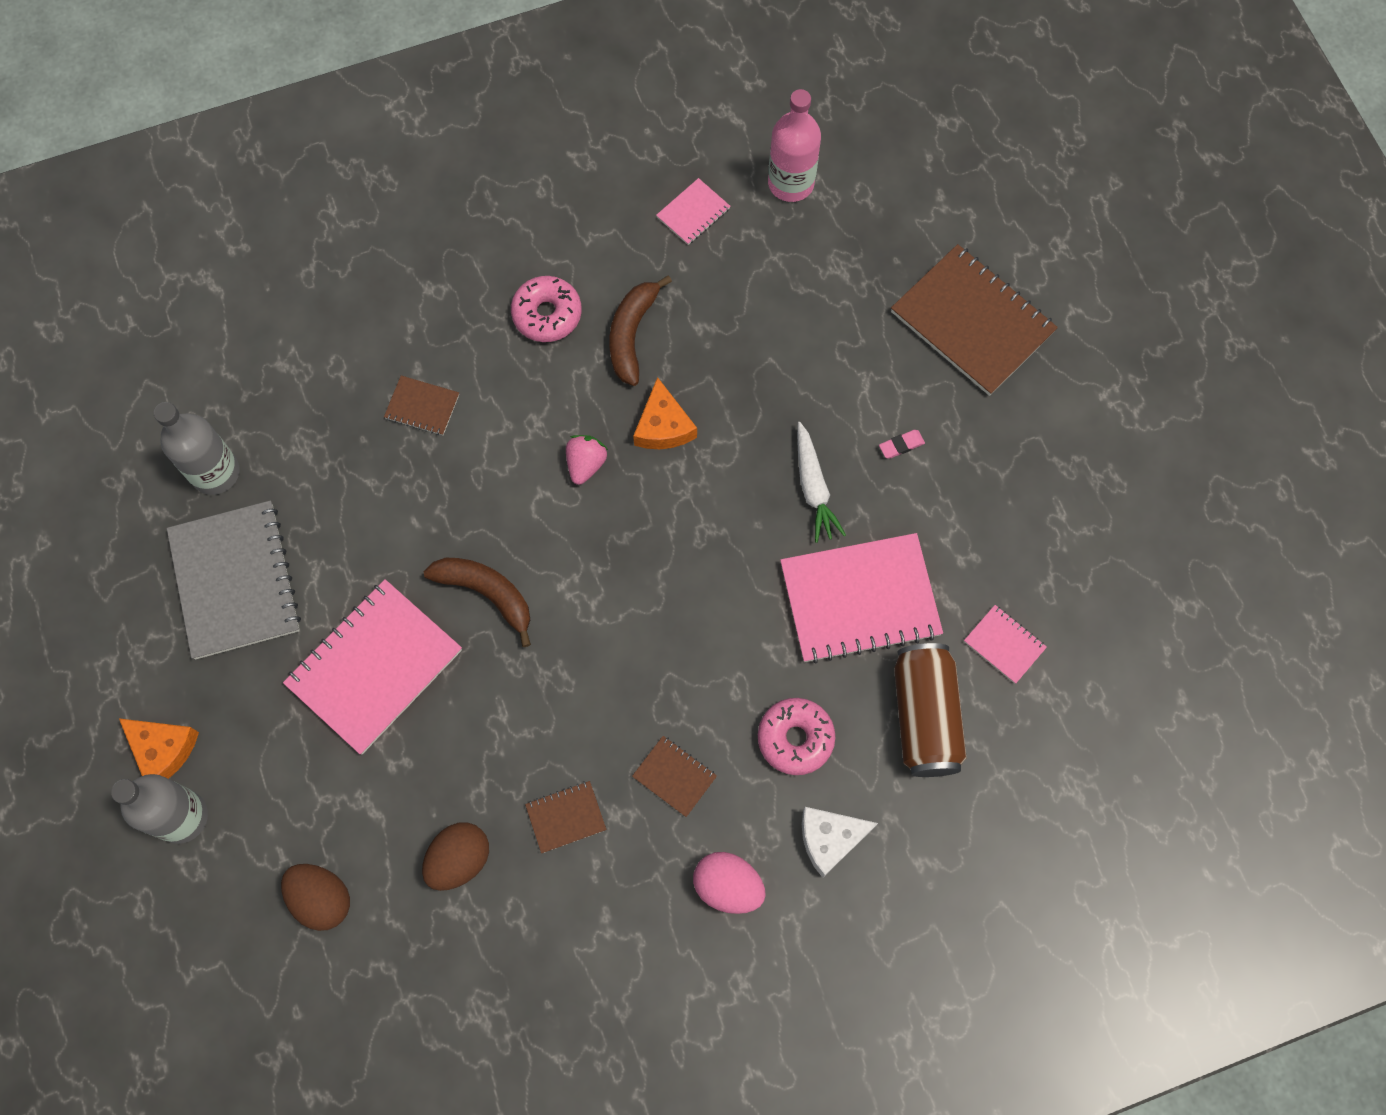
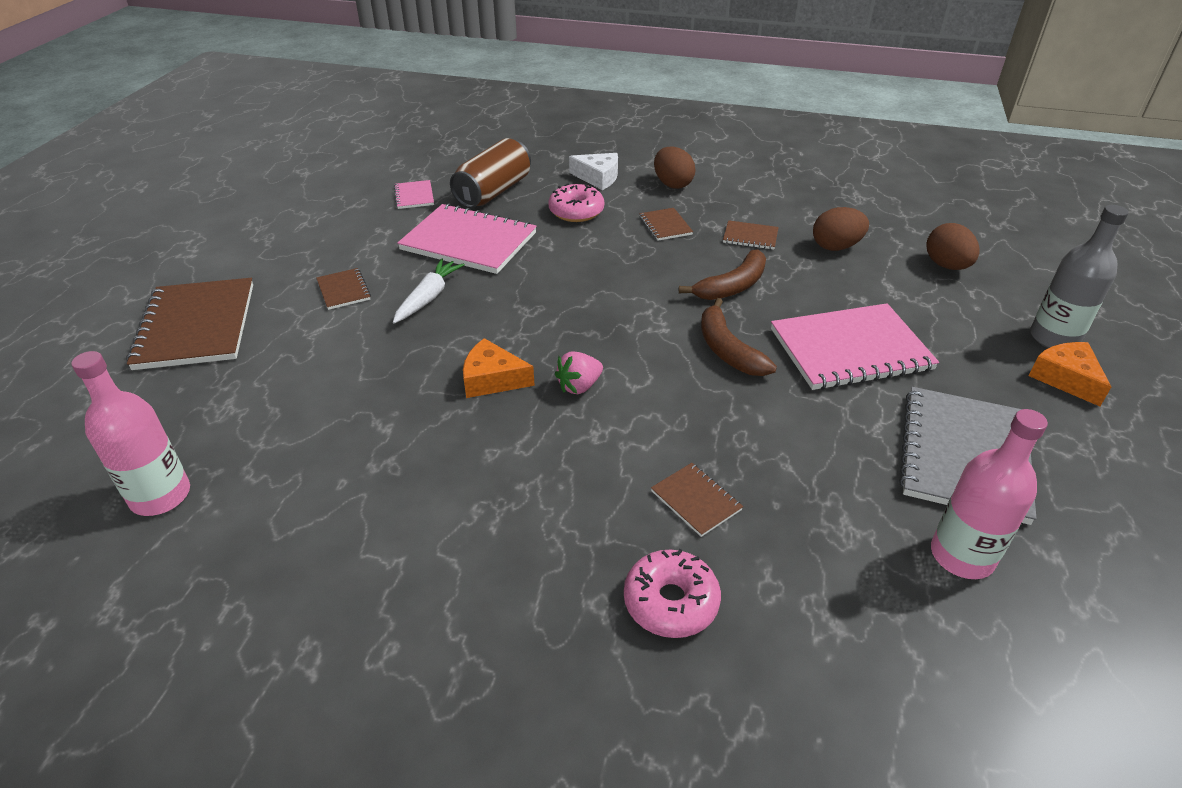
camera: 145 degrees left, 30 degrees down
grey bottle [154,402,239,495] -> pink bottle [931,409,1048,579]
pink donut [511,276,582,342] -> pink donut moved to [624,549,721,638]
brown banana [609,275,672,386] -> brown banana moved to [679,249,766,300]
orange cheese [633,377,697,449] -> orange cheese turned 105 degrees counterclockwise [463,338,535,398]
pink notebook [656,178,730,245] -> none
pink egg [693,852,766,914] -> brown egg [654,146,696,189]
pink eraser [879,430,925,459] -> brown notebook [316,268,371,310]

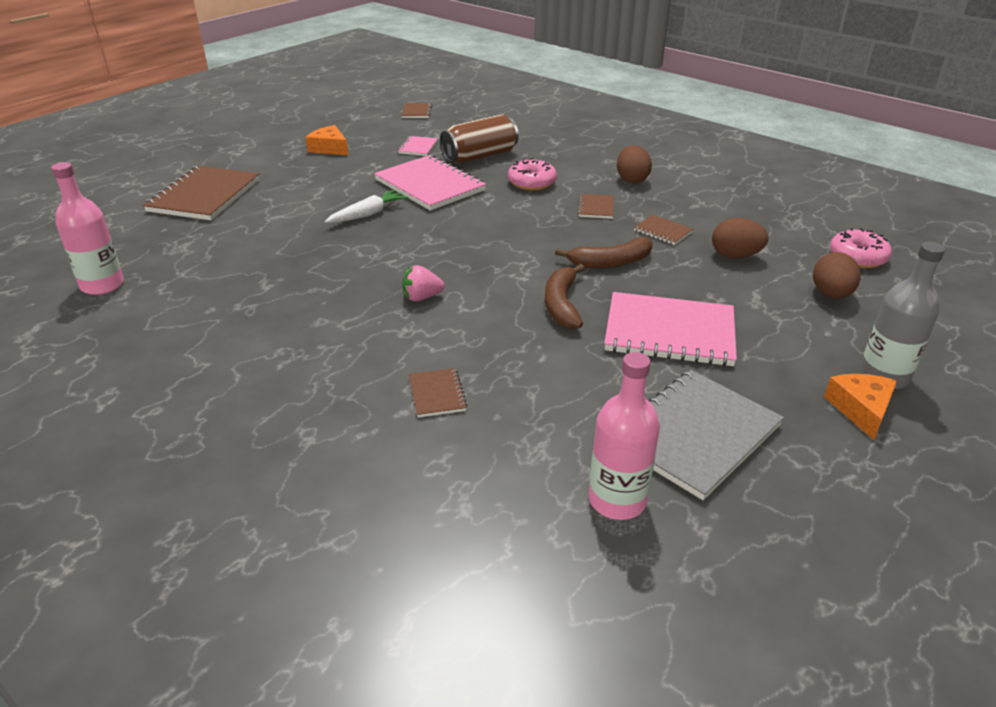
camera: 25 degrees right, 5 degrees down
brown notebook [316,268,371,310] -> brown notebook moved to [401,103,432,118]
orange cheese [463,338,535,398] -> orange cheese moved to [305,125,348,155]
white cheese [569,153,618,190] -> none
pink donut [624,549,721,638] -> pink donut moved to [830,228,892,268]

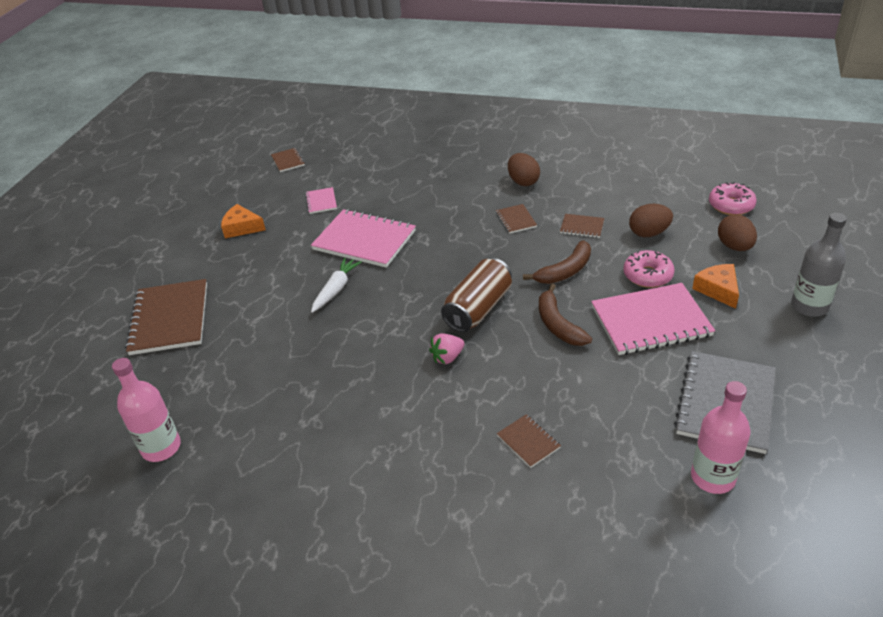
camera: 20 degrees left, 5 degrees up
brown can [440,114,519,163] -> brown can moved to [441,258,512,332]
pink donut [508,158,557,190] -> pink donut moved to [624,250,675,288]
orange cheese [824,374,897,440] -> orange cheese moved to [692,264,739,309]

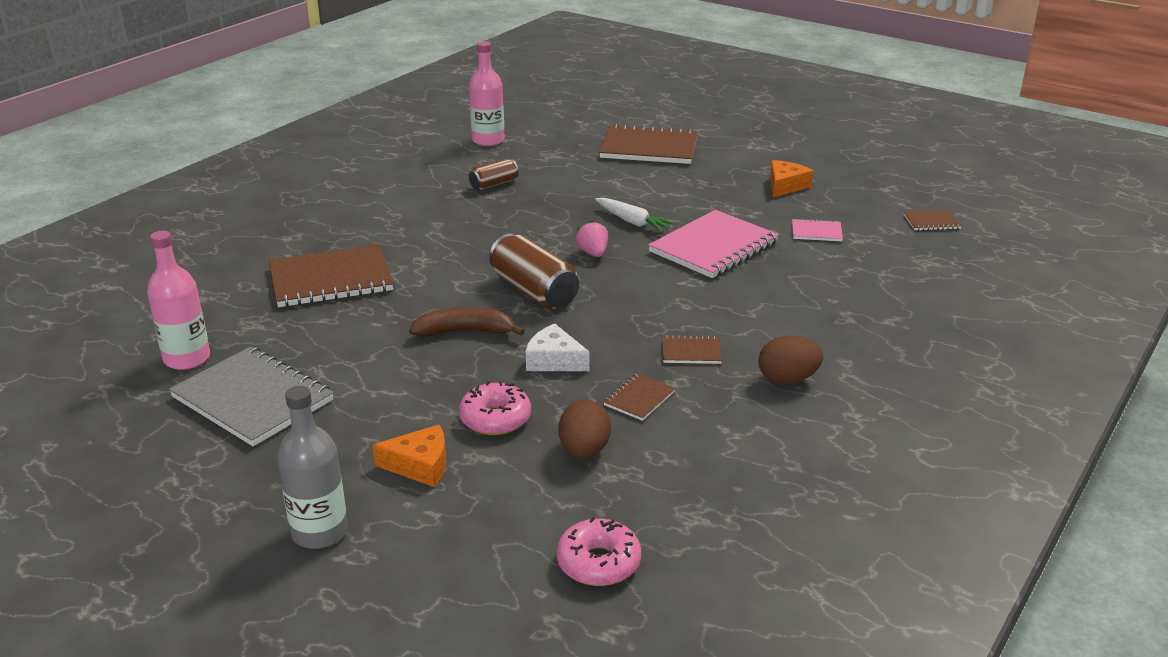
camera: 105 degrees right, 10 degrees down
pink strawberry [429,333,464,364] -> pink strawberry moved to [576,220,608,257]
brown notebook [497,414,561,468] -> brown notebook [269,244,393,307], size x2.16
brown banana [523,240,591,284] -> white cheese [526,324,590,371]
pink notebook [591,283,715,355] -> none
brown egg [718,214,757,251] -> none
none -> brown can [469,159,519,190]

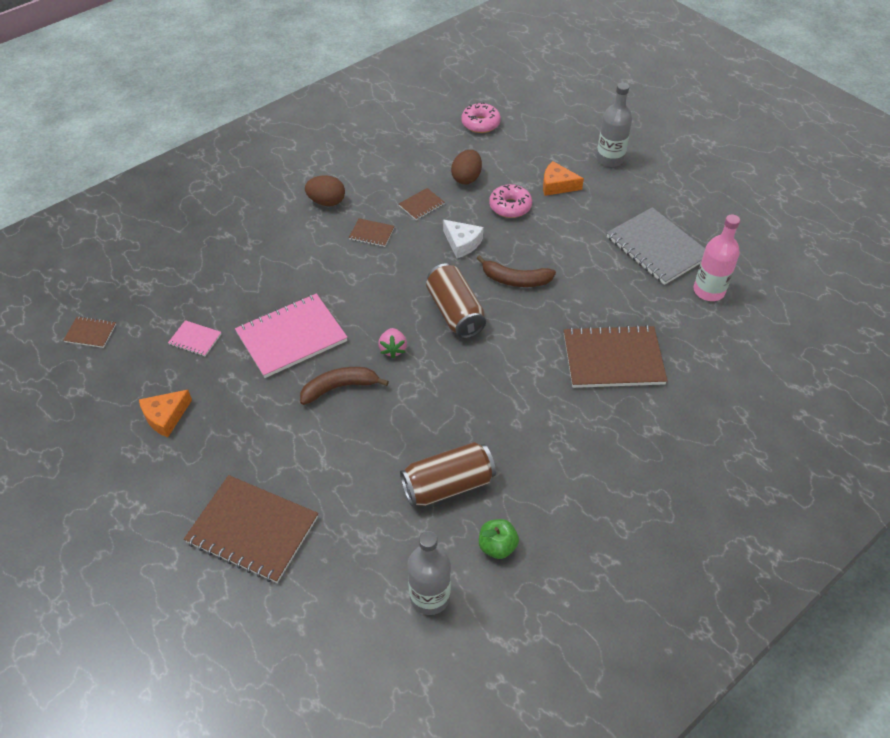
camera: 165 degrees left, 20 degrees up
pink bottle [469,41,505,146] -> grey bottle [407,531,451,615]
brown can [469,159,519,190] -> brown can [400,442,496,507], size x1.75
white carrot [595,198,676,232] -> brown banana [300,367,389,405]
none -> green apple [479,519,519,559]

